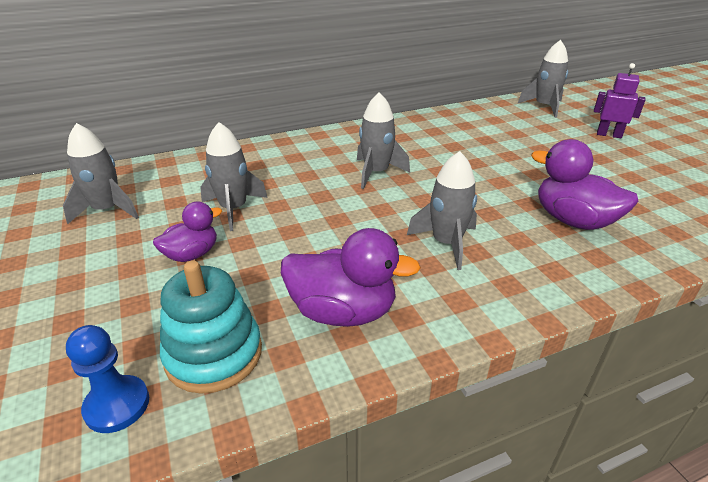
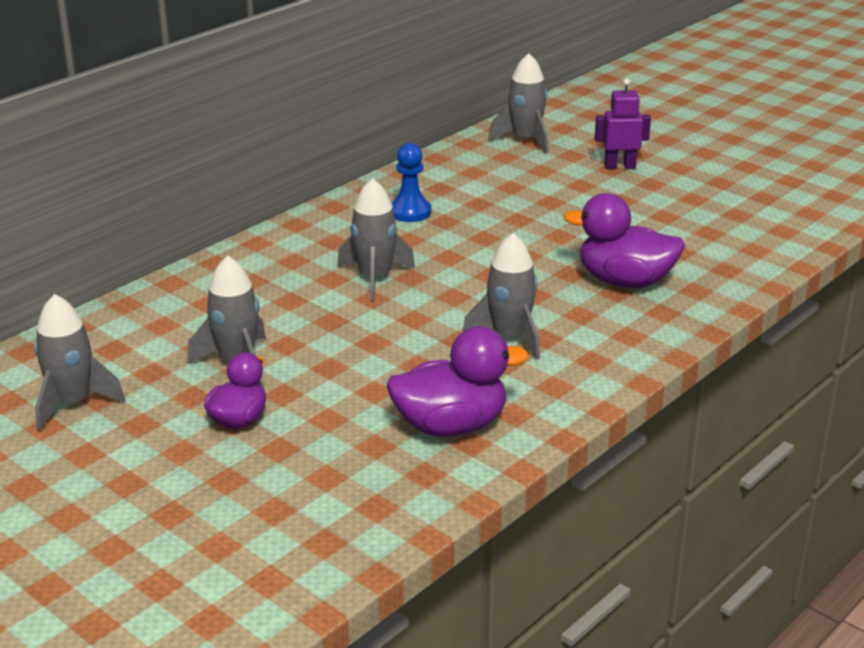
camera: 25 degrees left, 5 degrees down
blue pawn [66,325,149,433] -> blue pawn moved to [391,143,431,222]
turquoise stacking toy [160,260,262,394] -> none

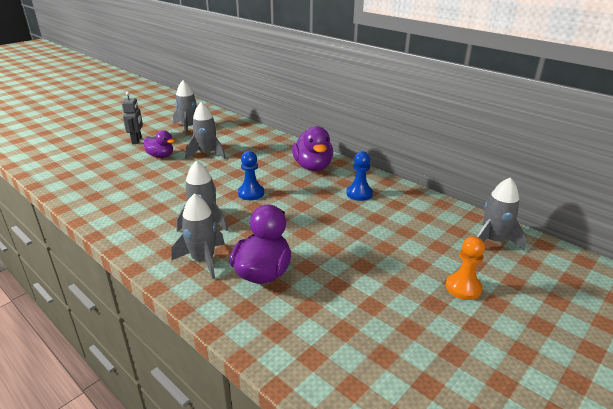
camera: 90 degrees right, 0 degrees up
grey rocket [337,178,415,301] -> grey rocket moved to [171,193,225,279]
purple duck [386,326,529,437] -> purple duck moved to [292,126,333,171]
purple robot [595,79,651,169] -> orange pawn [446,236,485,300]
none -> grey robot [122,92,143,144]
none -> blue pawn [238,151,264,200]

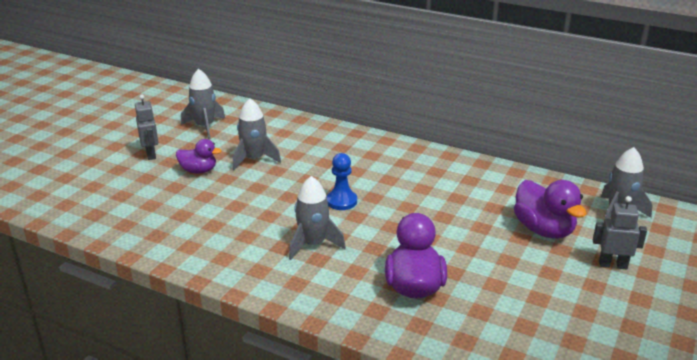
camera: 15 degrees left, 0 degrees up
grey rocket [171,193,225,279] -> none
purple duck [292,126,333,171] -> purple duck moved to [514,180,587,239]
blue pawn [346,151,373,201] -> none
orange pawn [446,236,485,300] -> grey robot [593,196,647,269]

